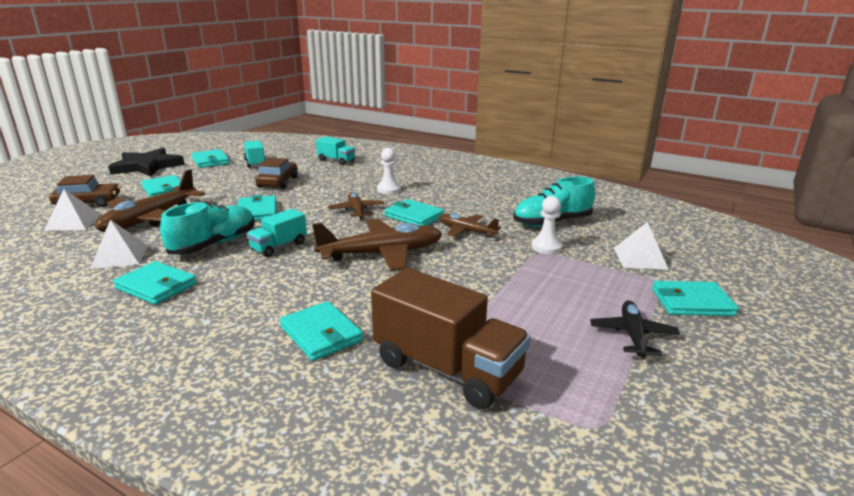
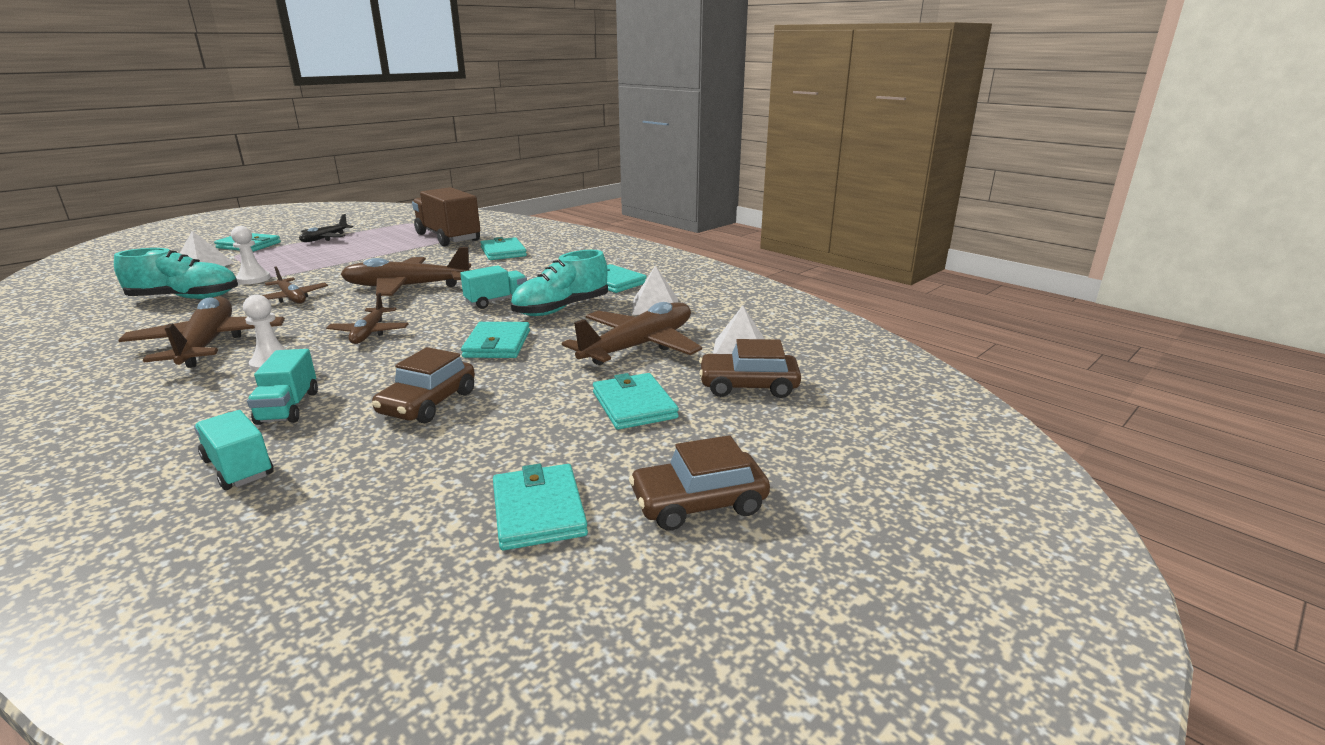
camera: 165 degrees left, 0 degrees up
black star [108,148,185,177] -> brown car [629,435,770,531]
turquoise truck [244,140,265,168] -> turquoise truck moved to [247,349,318,425]
turquoise wallet [384,199,445,226] -> none
none -> brown plane [118,297,285,368]

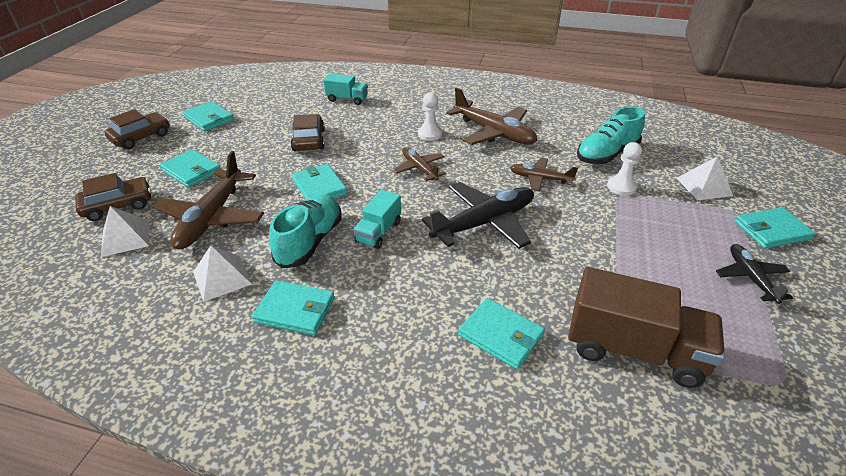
camera: 150 degrees right, 15 degrees up
turquoise truck [247,349,318,425] -> none
brown plane [341,247,472,296] -> black plane [421,182,534,249]

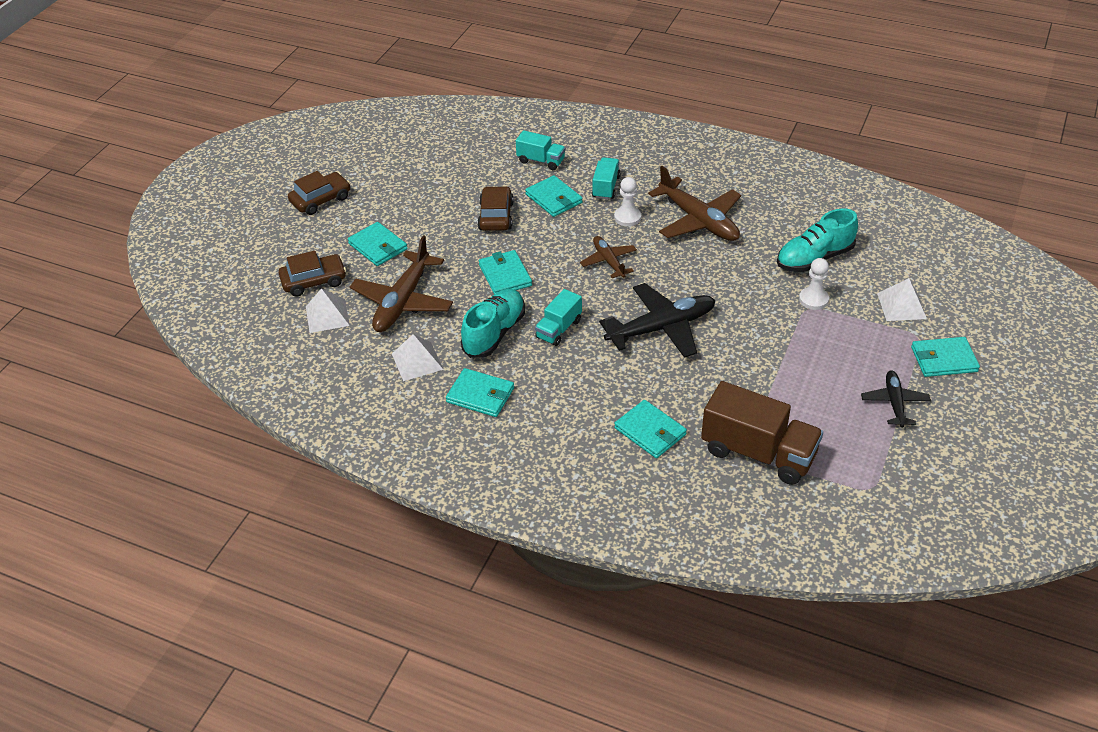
camera: 10 degrees right, 5 degrees up
turquoise wallet [183,101,234,131] -> turquoise wallet moved to [525,175,583,217]
brown plane [510,158,578,191] -> none
none -> turquoise truck [592,157,621,200]

